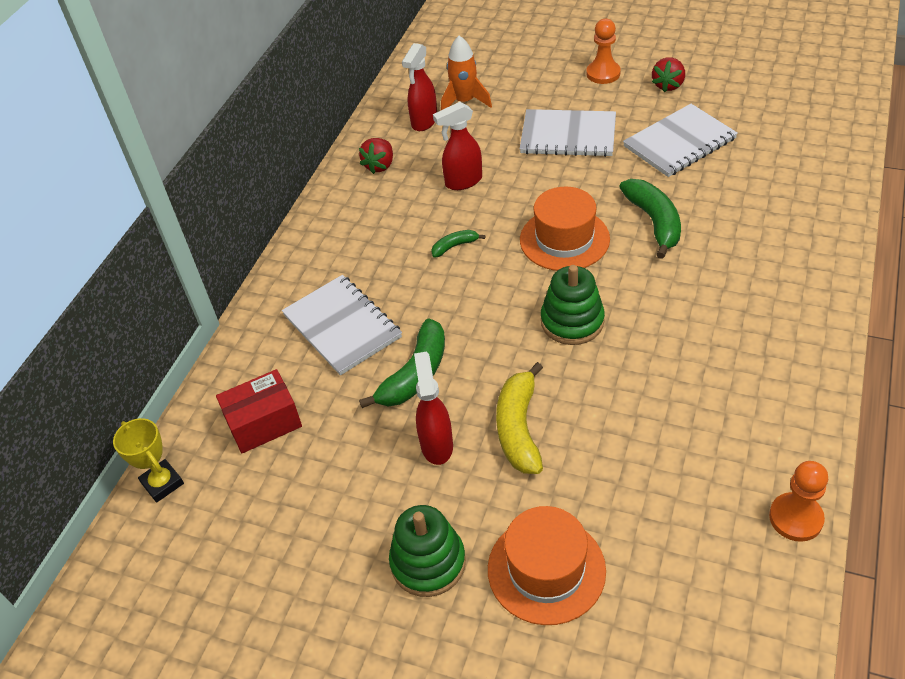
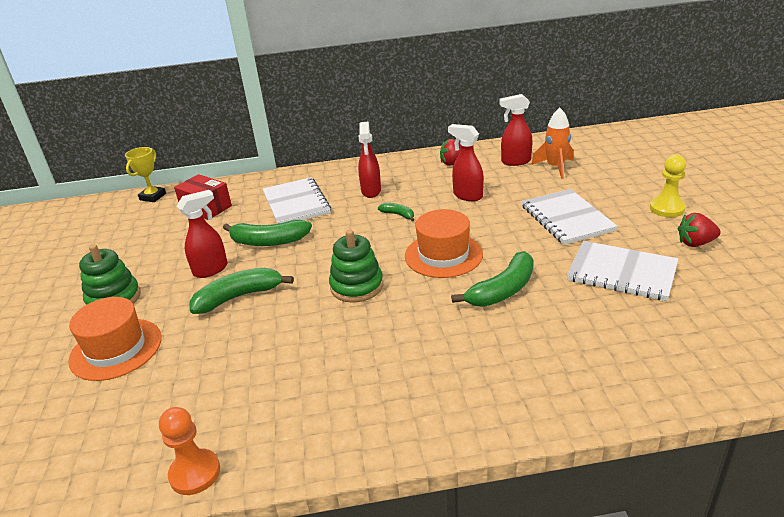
camera: 60 degrees right, 15 degrees down
white notebook [282,275,402,376] -> white notebook turned 45 degrees counterclockwise [263,177,331,224]
yellow banana [496,362,543,474] -> green banana [190,268,294,314]
orange pawn [587,19,621,84] -> yellow pawn [650,155,686,217]
none -> red spray bottle [358,122,381,198]

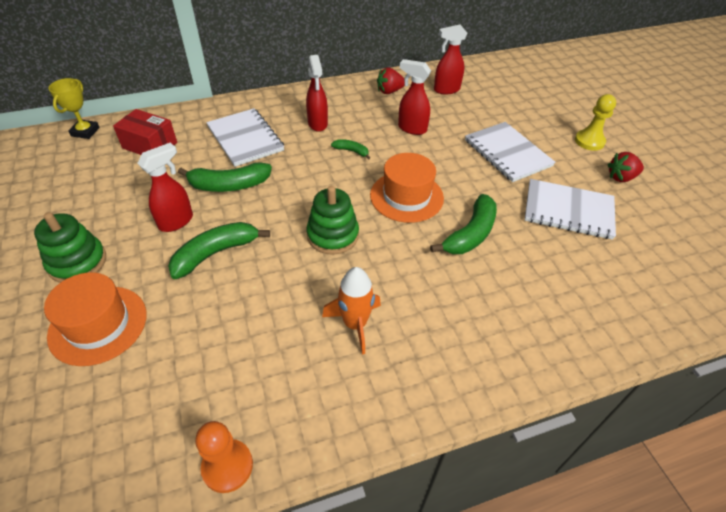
camera: 15 degrees left, 15 degrees up
orange rocket [531,108,574,179] -> orange rocket moved to [322,267,381,355]

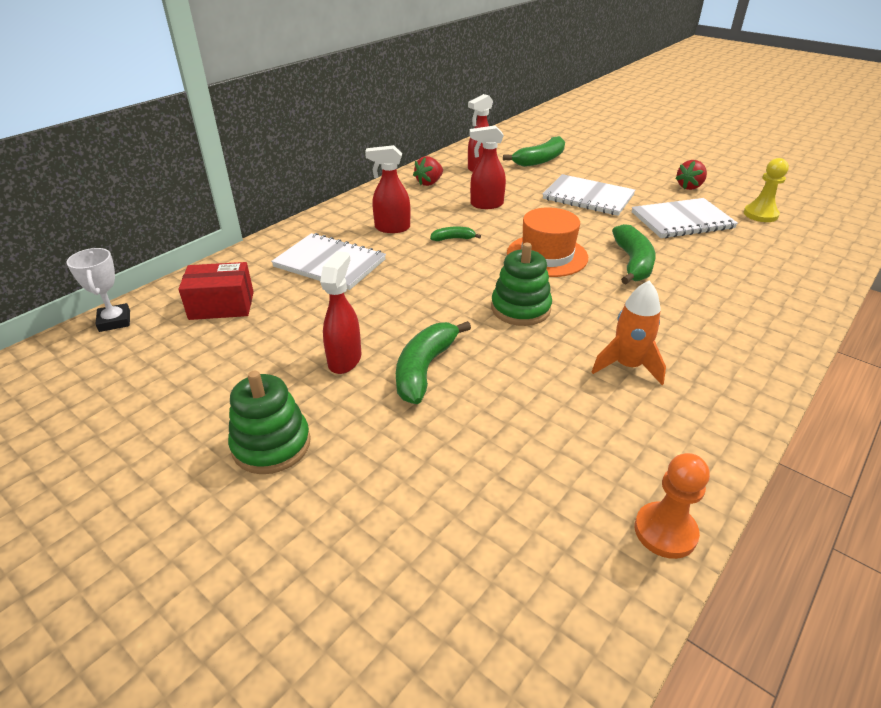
camera: 30 degrees left, 10 degrees down
orange hat [44,272,147,366] -> none
yellow trophy [48,78,100,139] -> white trophy [66,248,130,332]
green banana [178,162,272,192] -> green banana moved to [503,136,565,167]
red spray bottle [306,55,328,132] -> red spray bottle turned 135 degrees clockwise [365,145,411,233]
yellow pawn [575,94,616,151] -> yellow pawn moved to [744,158,789,222]

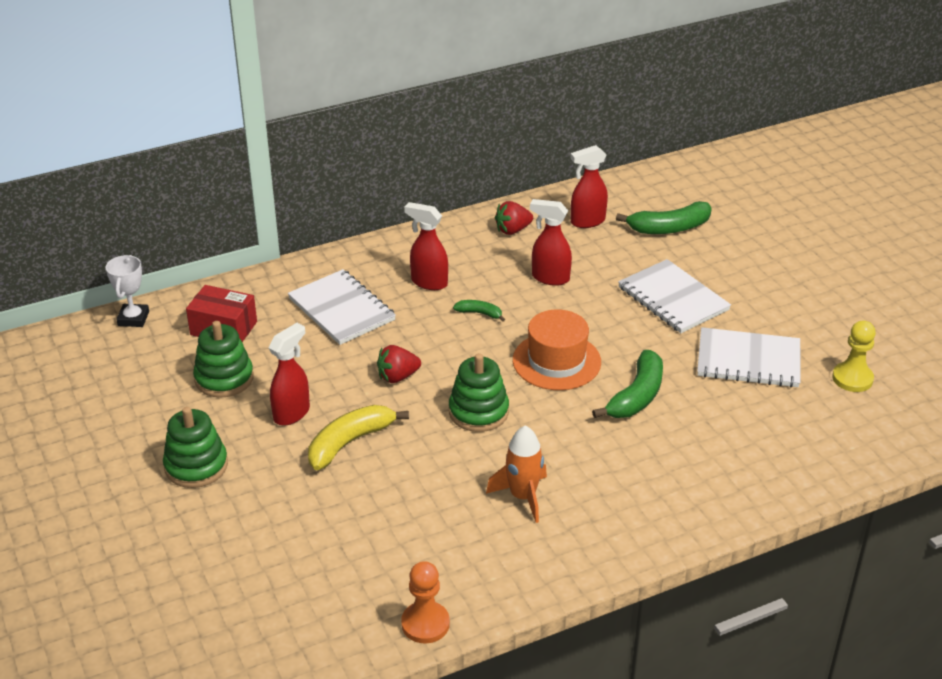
camera: 25 degrees right, 0 degrees up
green banana [396,321,471,404] -> yellow banana [308,405,409,470]
red strawberry [675,160,707,190] -> red strawberry moved to [377,345,421,383]
none -> green stacking toy [193,321,254,398]

